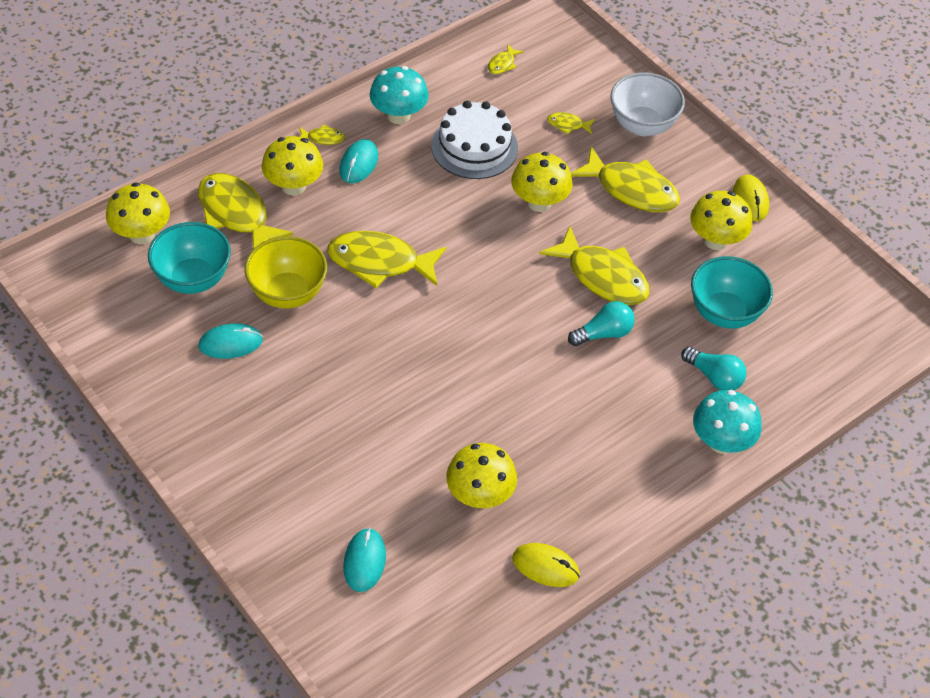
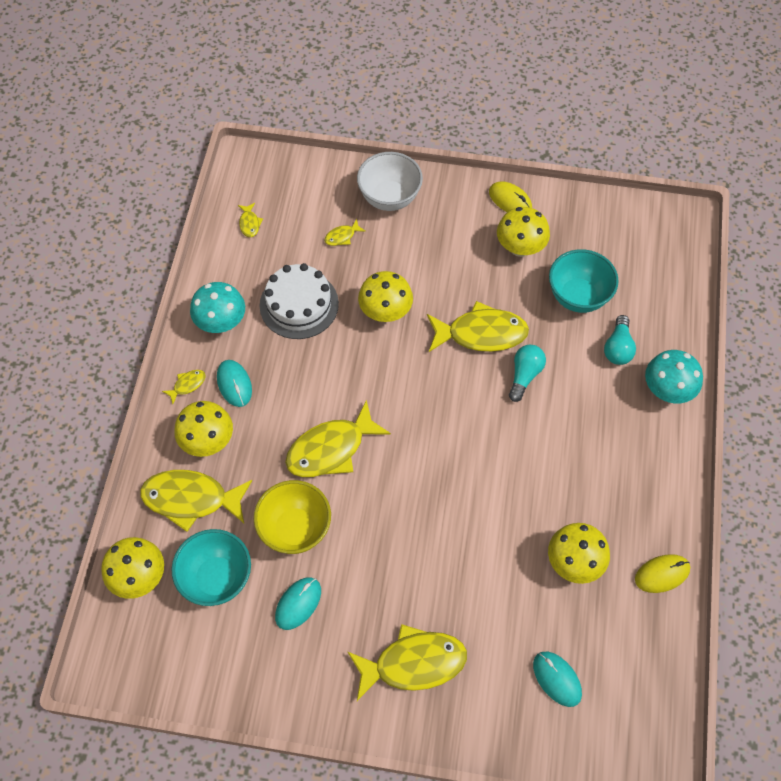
camera: 40 degrees left, 10 degrees up
yellow fish [571,146,680,212] -> yellow fish moved to [347,624,467,701]
turquoise light bulb [681,347,746,390] -> turquoise light bulb turned 105 degrees clockwise [604,315,636,365]

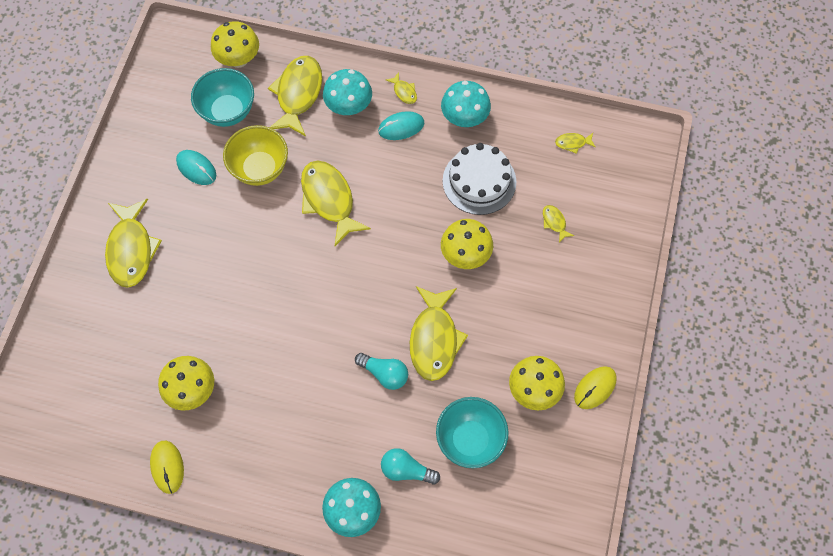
camera: 95 degrees right, 5 degrees up
yellow mushroom [174,401,233,457] -> turquoise mushroom [323,69,372,115]
white bowl [357,152,423,211] -> none
turquoise mouse [533,652,582,707] -> none

